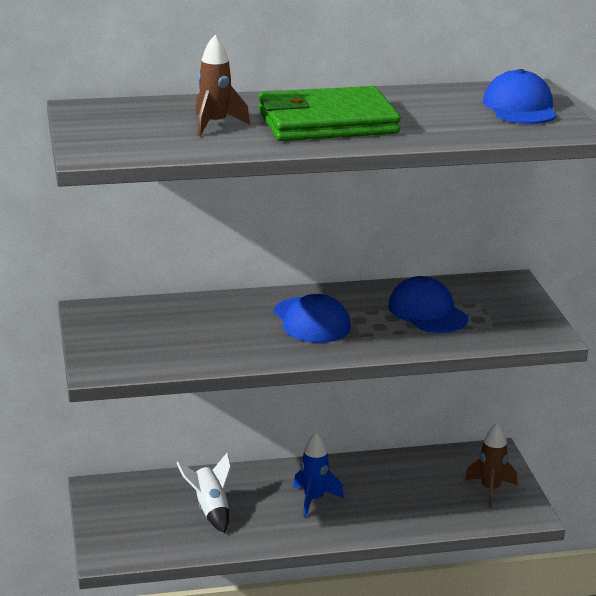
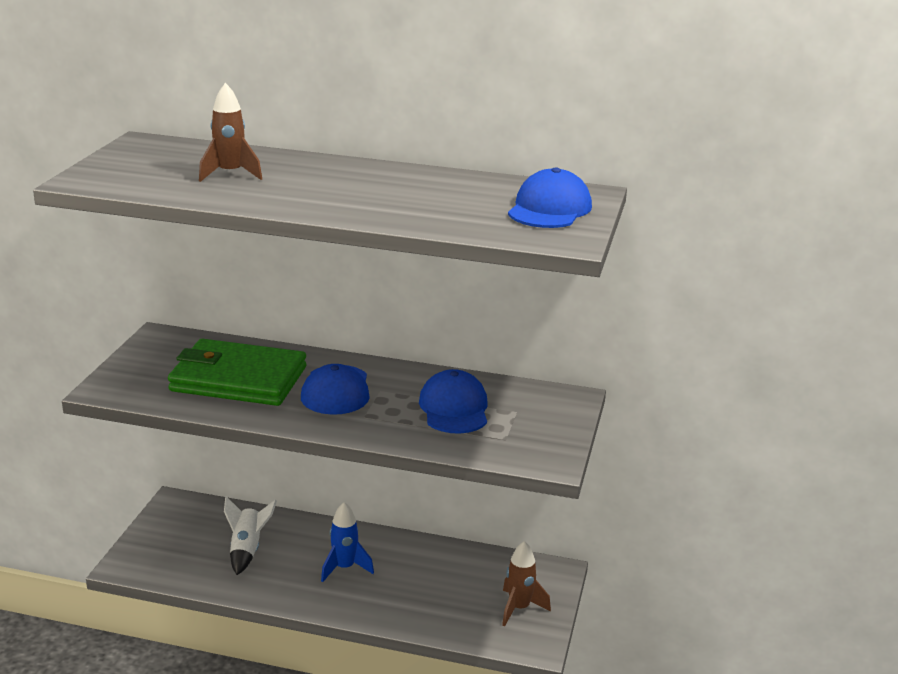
camera: 25 degrees right, 0 degrees up
green wallet [258,86,401,141] -> green wallet moved to [168,338,306,406]

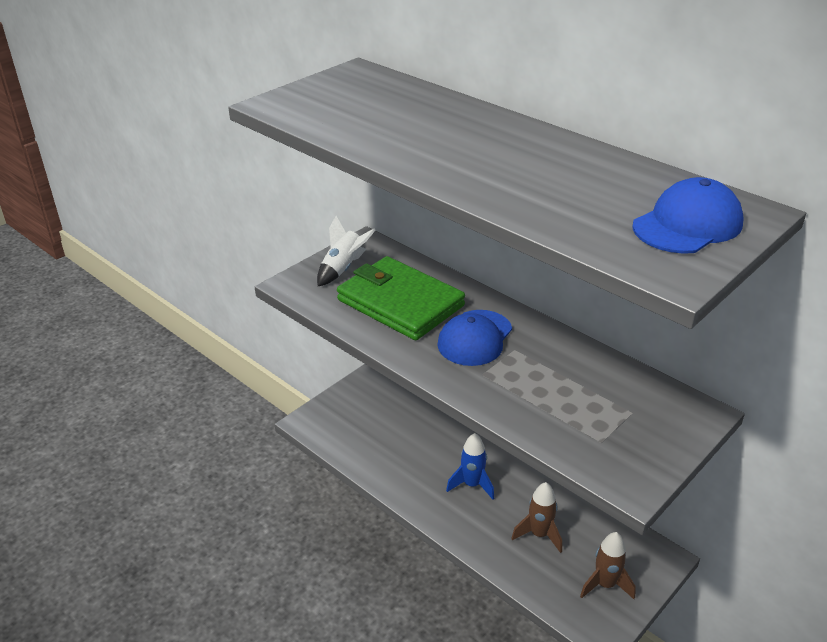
camera: 30 degrees right, 10 degrees up
brown rocket [199,83,262,182] -> brown rocket moved to [511,482,562,553]
white rocket [224,496,277,575] -> white rocket moved to [317,216,376,286]
blue cap [419,369,488,434] -> none

